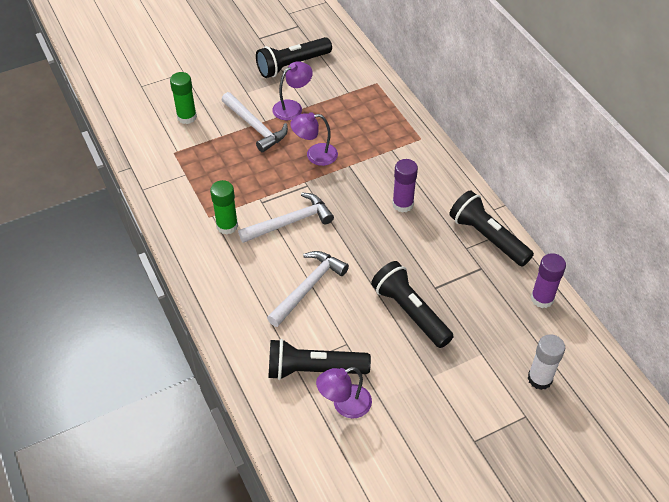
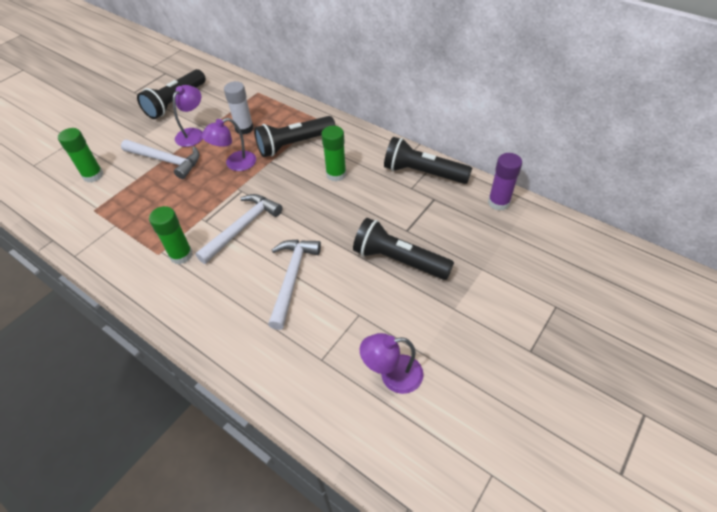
camera: 25 degrees left, 0 degrees up
black flashlight [268,339,371,380] -> black flashlight moved to [254,116,336,157]
purple lamp [316,367,372,419] -> purple lamp turned 45 degrees clockwise [360,333,423,394]
purple glue stick [392,159,418,213] -> green glue stick [321,126,346,182]
white glue stick [528,334,565,390] -> white glue stick moved to [224,81,254,135]

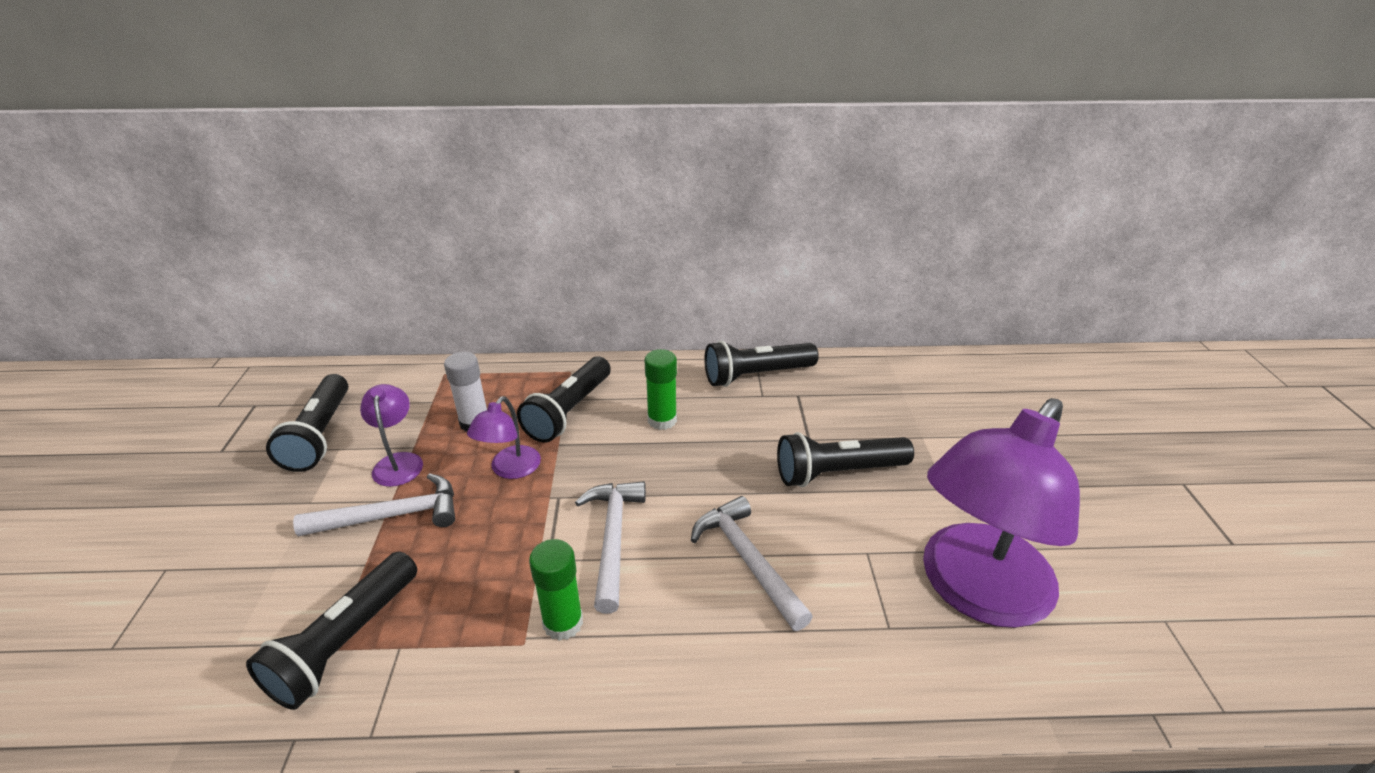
camera: 40 degrees left, 15 degrees down
green glue stick [58,128,104,183] -> none
purple lamp [360,333,423,394] -> purple lamp [923,398,1080,628], size x2.24
purple glue stick [488,153,522,211] -> none
none -> black flashlight [246,552,417,710]

